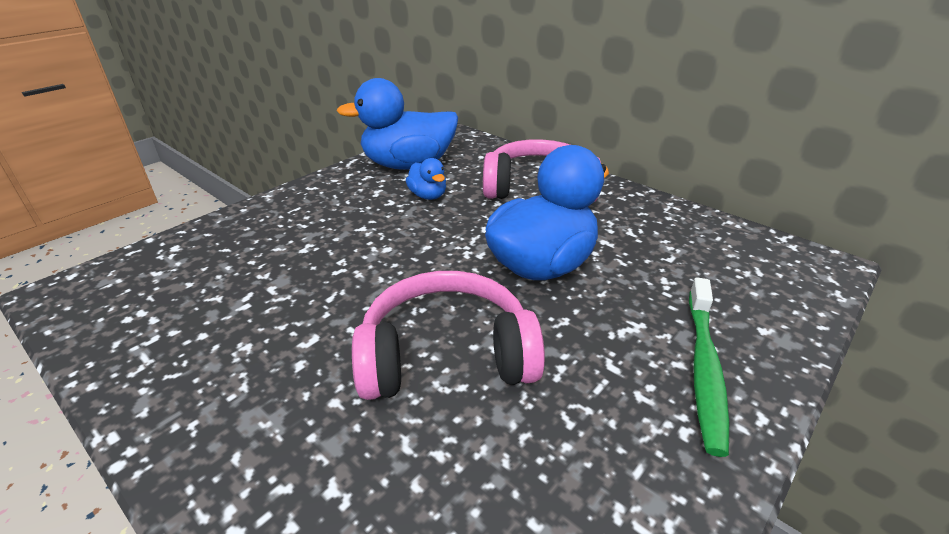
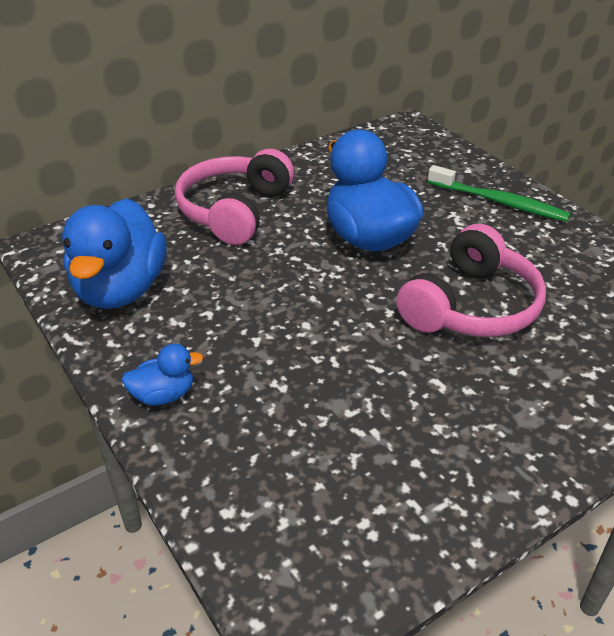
camera: 75 degrees left, 5 degrees up
pink headphones [352,271,545,400] -> pink headphones turned 150 degrees counterclockwise [396,224,546,337]
blue duck [406,158,446,200] -> blue duck moved to [122,344,203,406]

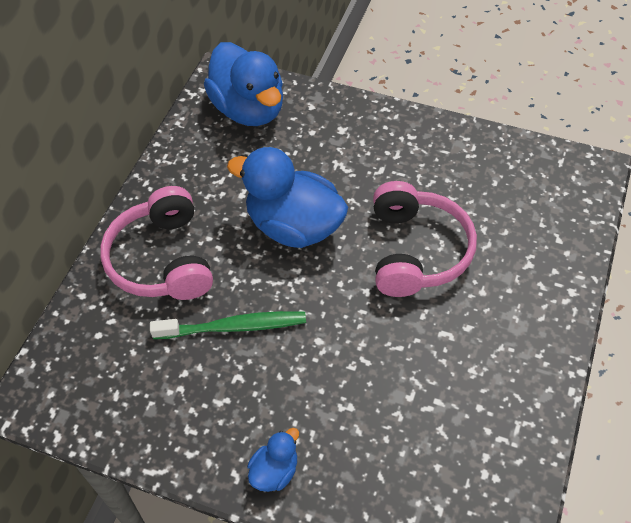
camera: 35 degrees left, 15 degrees up
blue duck [62,198,167,309] -> blue duck moved to [204,42,283,126]
green toothbrush [428,165,571,222] -> green toothbrush moved to [150,311,306,339]

